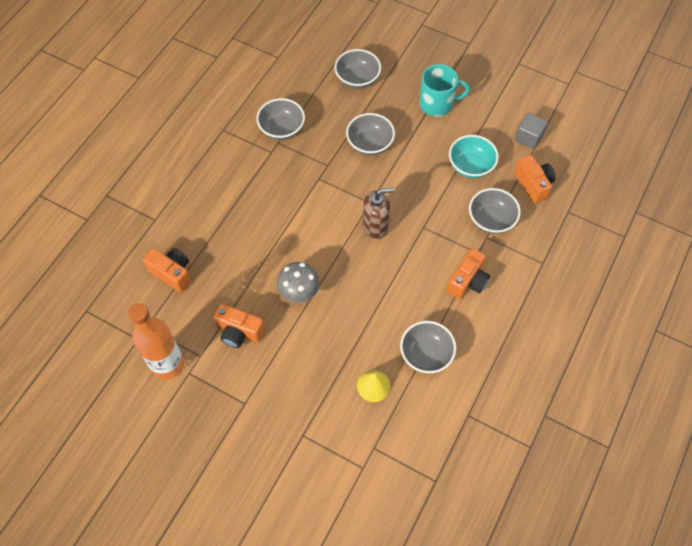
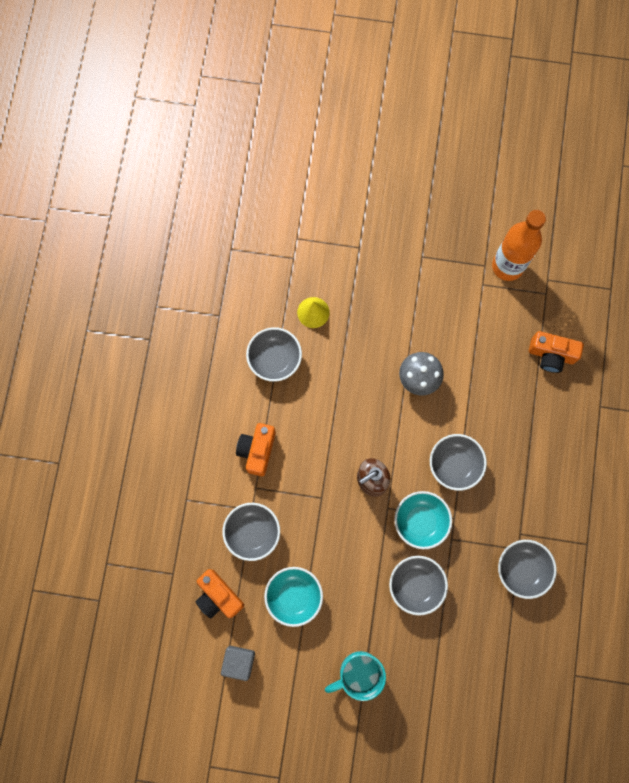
camera: 160 degrees right, 15 degrees up
orange camera [214,304,265,348] -> none
grey bowl [334,49,381,89] -> grey bowl moved to [430,434,487,491]
none -> turquoise bowl [394,491,452,549]

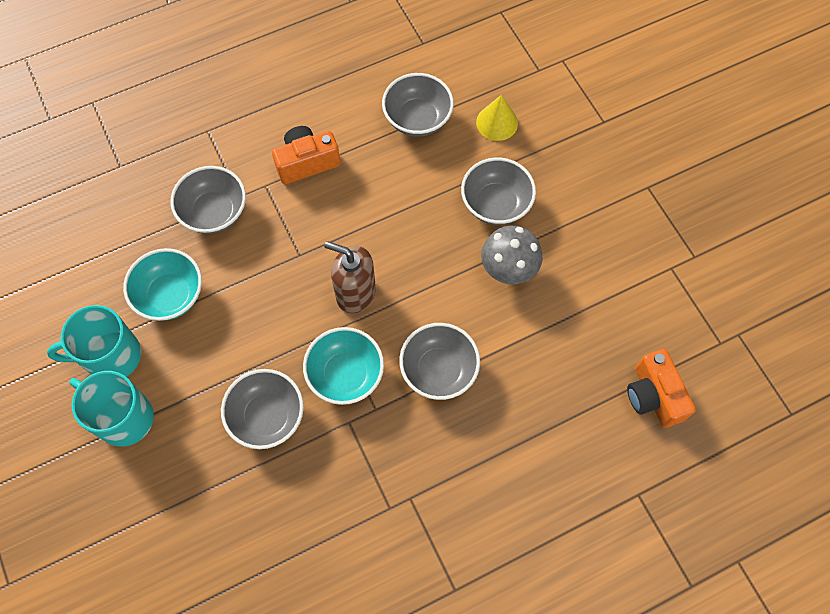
camera: 55 degrees right, 10 degrees down
orange camera [196,569,244,618] -> none
grey cube [221,646,255,681] -> none
orange bottle [492,210,546,281] -> none
grey bowl [498,540,557,599] -> grey bowl moved to [461,158,536,225]
none -> turquoise mug [47,305,141,377]

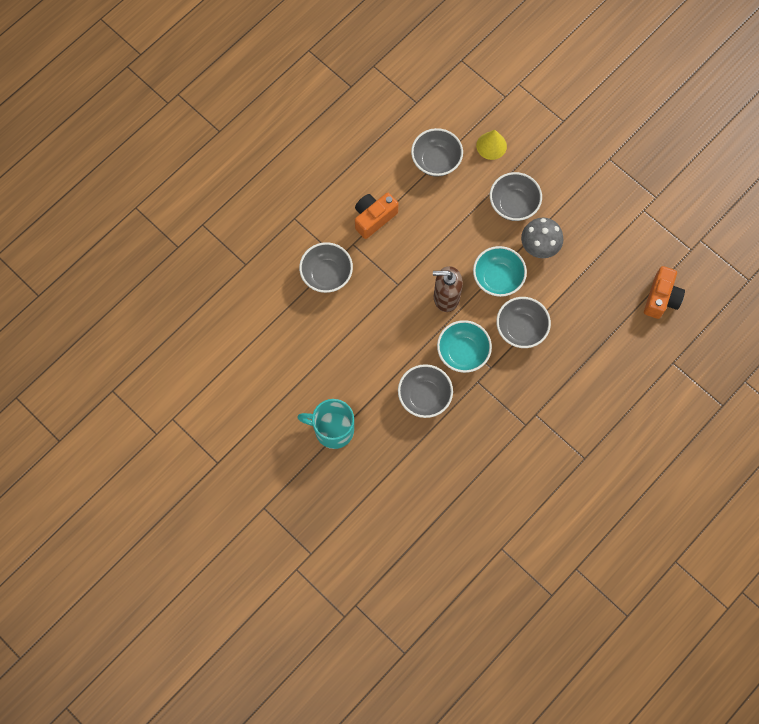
camera: 20 degrees left, 5 degrees up
turquoise mug [47,305,141,377] -> none
turquoise bowl [123,248,202,321] -> turquoise bowl moved to [473,246,527,297]
orange camera [627,349,696,428] -> orange camera turned 120 degrees counterclockwise [644,266,685,319]

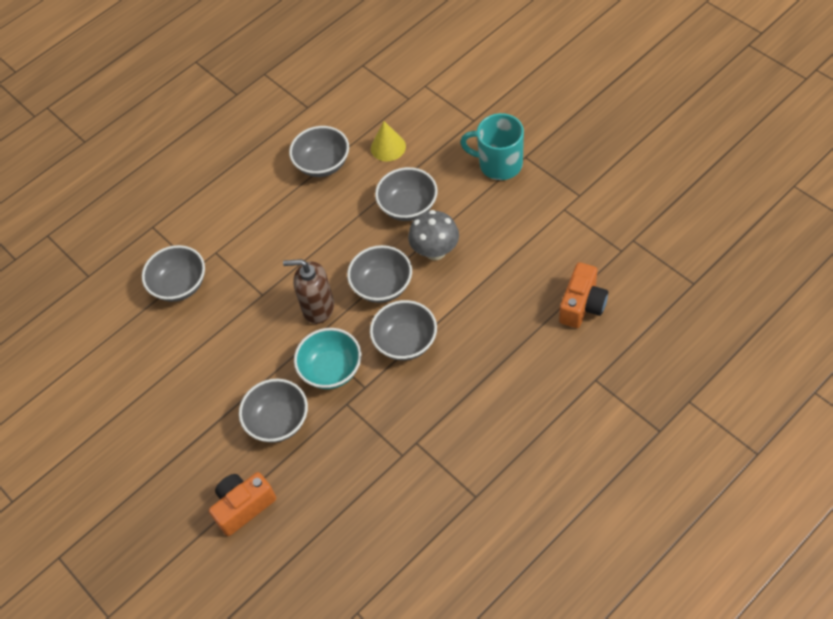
camera: 10 degrees right, 15 degrees down
turquoise mug [297,399,354,449] -> turquoise mug moved to [460,113,524,180]
orange camera [355,193,398,239] -> orange camera moved to [209,472,276,536]
turquoise bowl [473,246,527,297] -> grey bowl [347,245,412,303]

